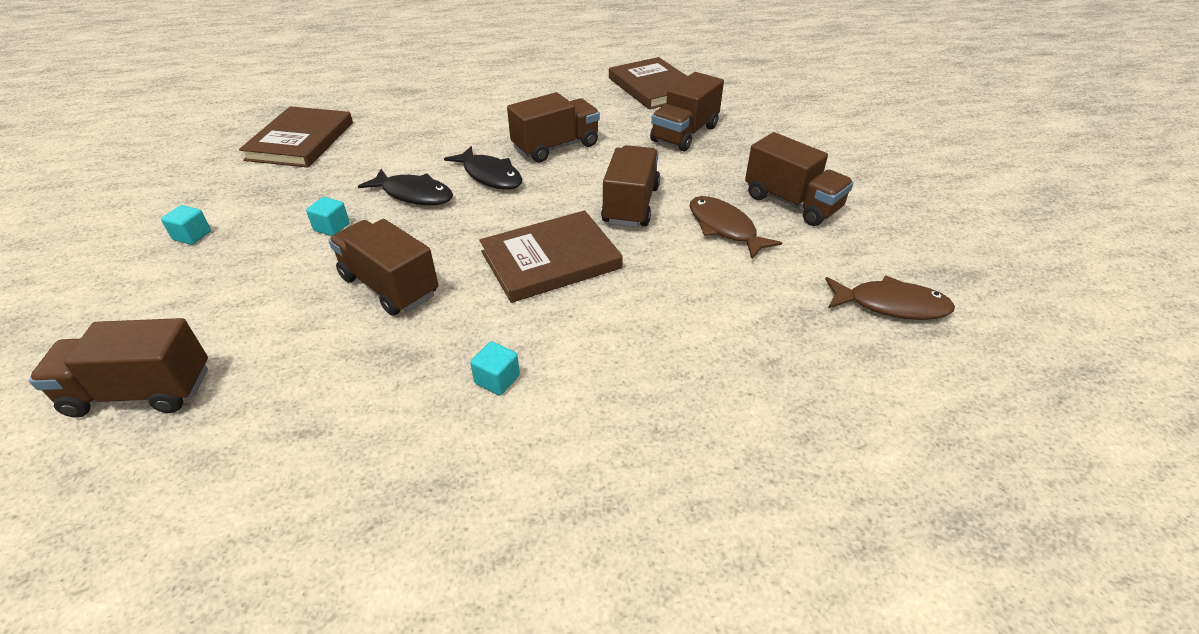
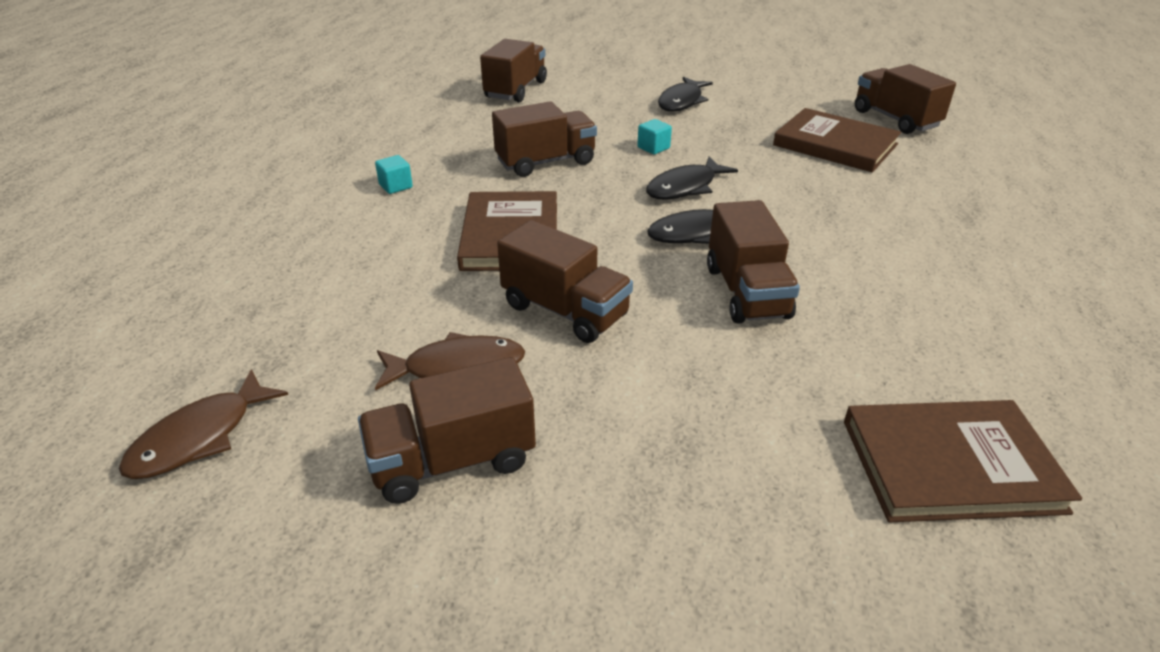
camera: 115 degrees right, 5 degrees down
turquoise cube [161,205,211,245] -> black fish [658,77,713,112]
brown truck [650,72,724,152] -> brown truck moved to [855,64,956,134]

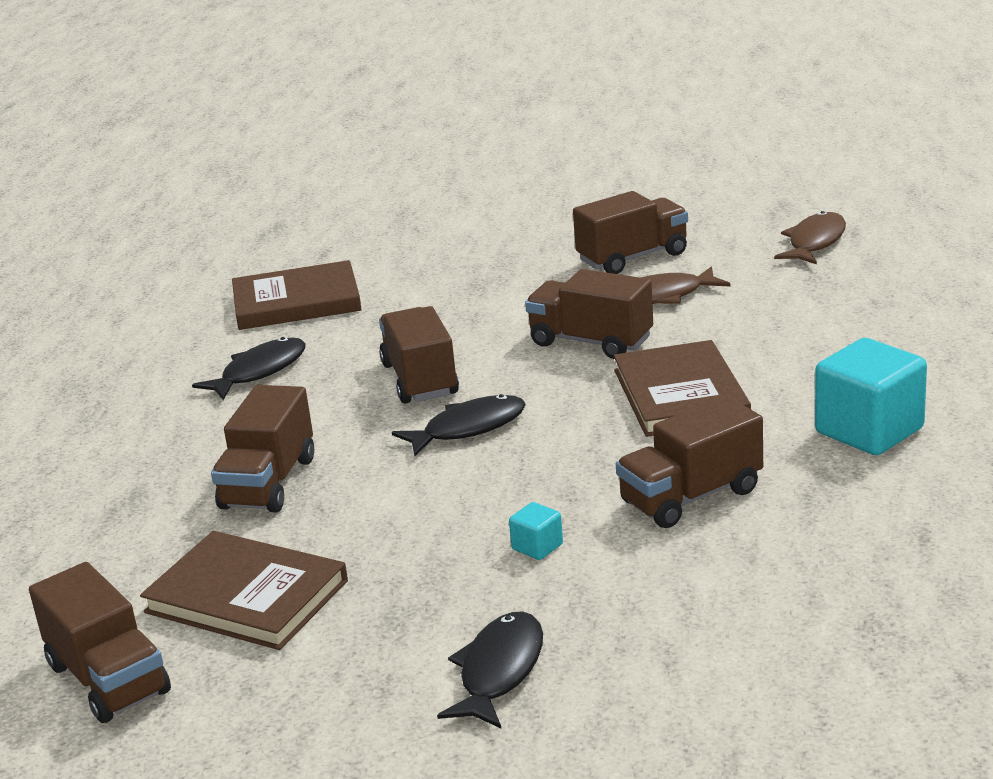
camera: 175 degrees right, 10 degrees down
turquoise cube [375,155,413,194] -> turquoise cube [815,338,927,455], size x2.25
brown truck [480,39,547,102] -> brown truck moved to [211,385,314,513]
black fish [646,157,738,200] -> black fish moved to [192,337,306,400]

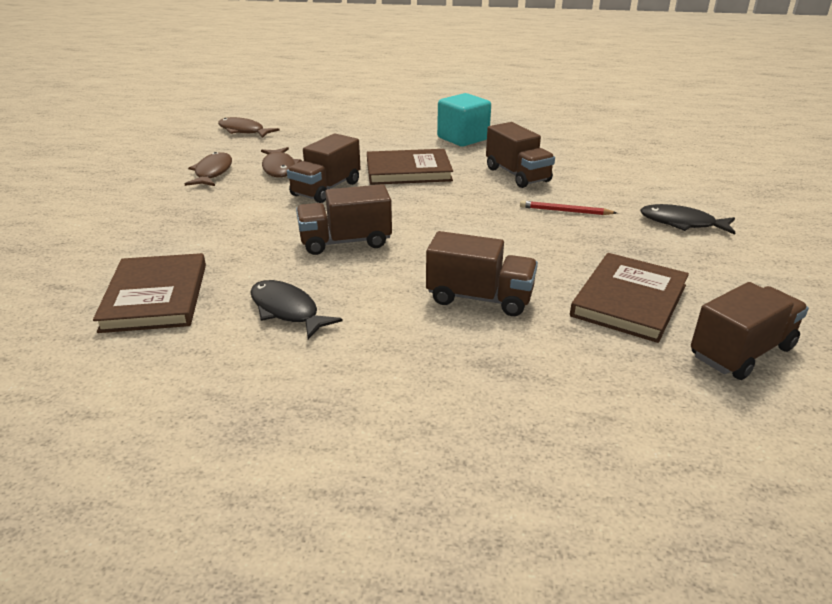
camera: 90 degrees left, 5 degrees up
black fish [392,394,526,456] -> none
turquoise cube [509,502,563,560] -> red pencil [520,200,617,215]
brown truck [573,191,688,274] -> brown fish [185,152,232,186]

